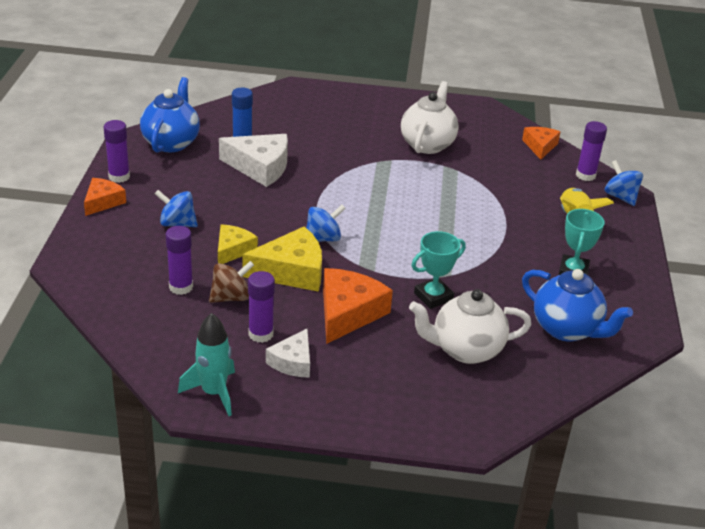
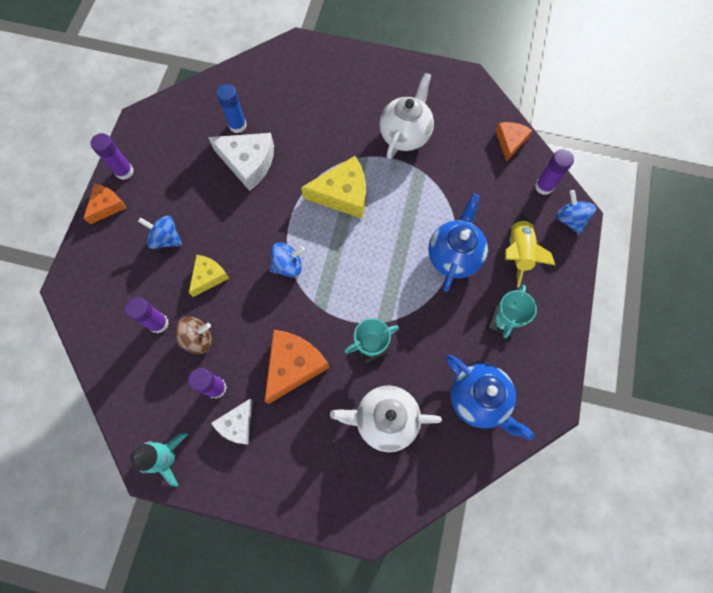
camera: 10 degrees right, 35 degrees up
blue teapot [140,77,200,153] -> blue teapot moved to [428,194,488,292]
yellow cheese [242,227,322,292] -> yellow cheese moved to [301,156,366,219]

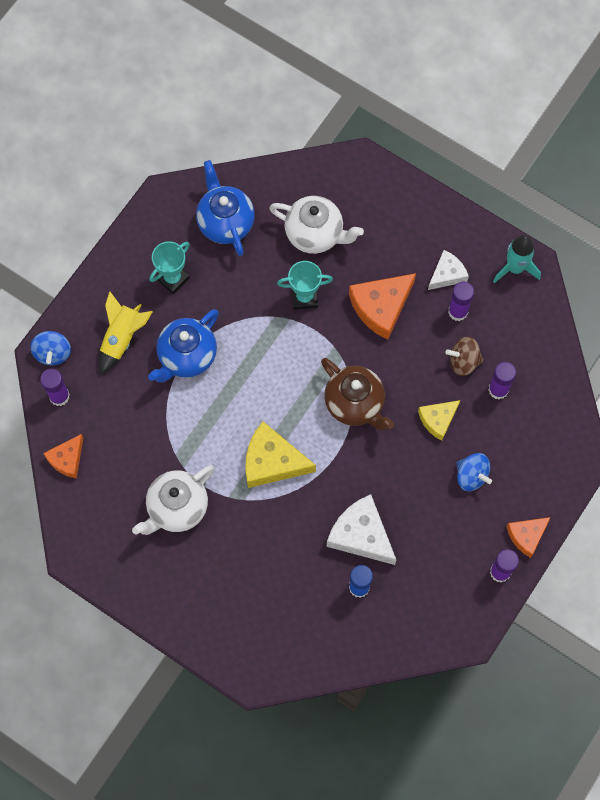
camera: 160 degrees left, 0 degrees up
blue spinning top [270,242,305,277] -> brown teapot [321,358,394,430]

